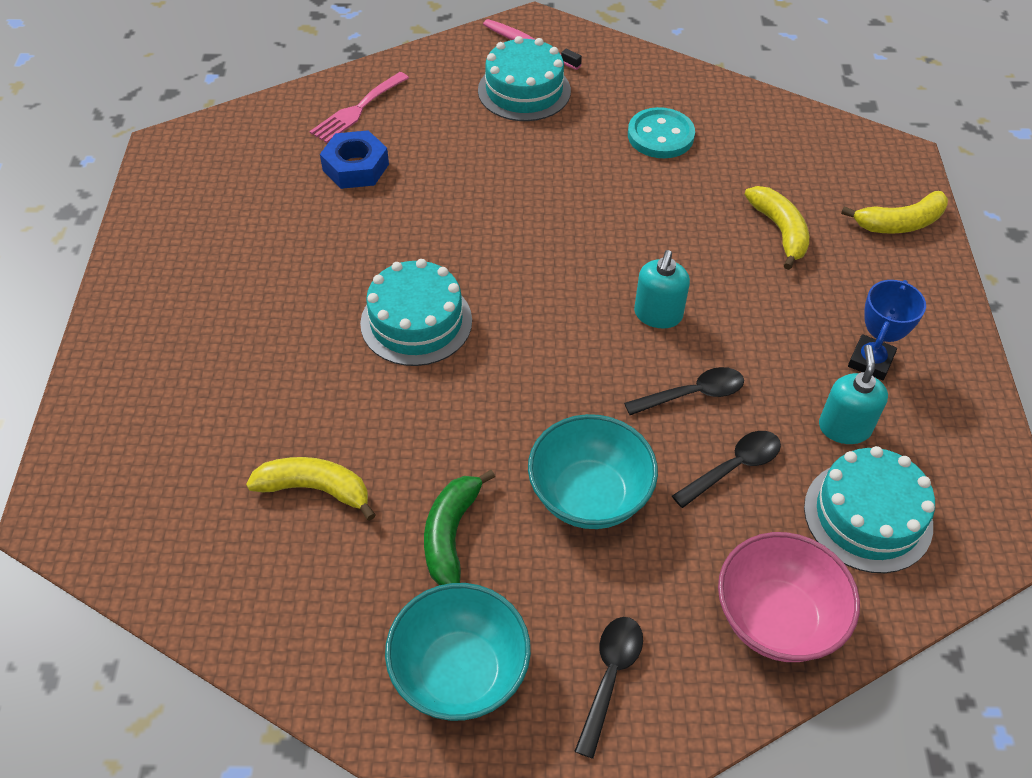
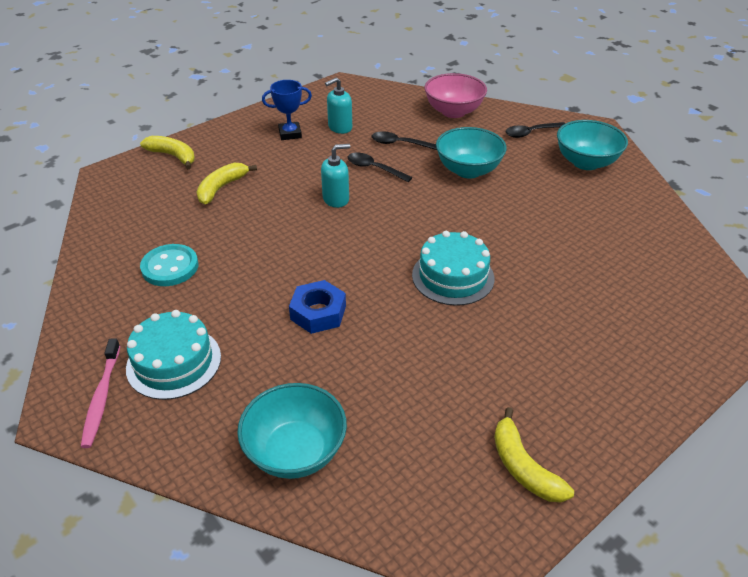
camera: 130 degrees left, 10 degrees down
yellow banana [246,457,376,521] -> yellow banana moved to [494,407,574,502]
pink fork [310,72,409,143] -> turquoise bowl [237,383,347,479]
blue nut [320,130,389,189] -> blue nut moved to [289,280,346,334]
green banana [424,470,495,585] -> none
turquoise cake [804,446,935,573] -> none

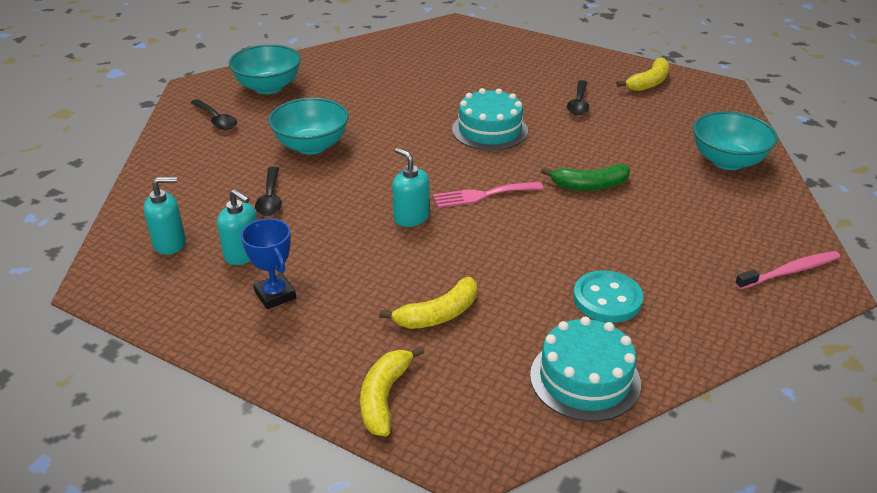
camera: 110 degrees left, 5 degrees down
turquoise cake [126,310,221,400] -> turquoise cake moved to [530,317,641,422]
yellow banana [197,163,257,204] -> yellow banana turned 45 degrees counterclockwise [379,277,477,329]
blue nut [289,280,346,334] -> green banana [541,164,630,191]
black spoon [348,153,413,182] -> black spoon moved to [567,80,589,115]
pink bowl [424,73,487,118] -> none
none -> turquoise soap dispenser [144,177,186,255]
none -> pink fork [433,182,543,208]

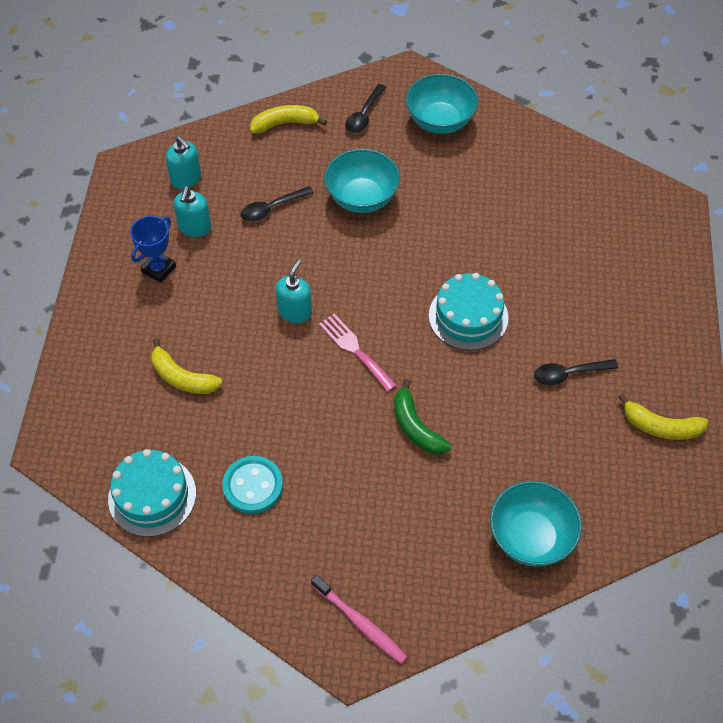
camera: 65 degrees right, 20 degrees up
yellow banana [360,346,424,437] -> yellow banana moved to [250,105,327,133]

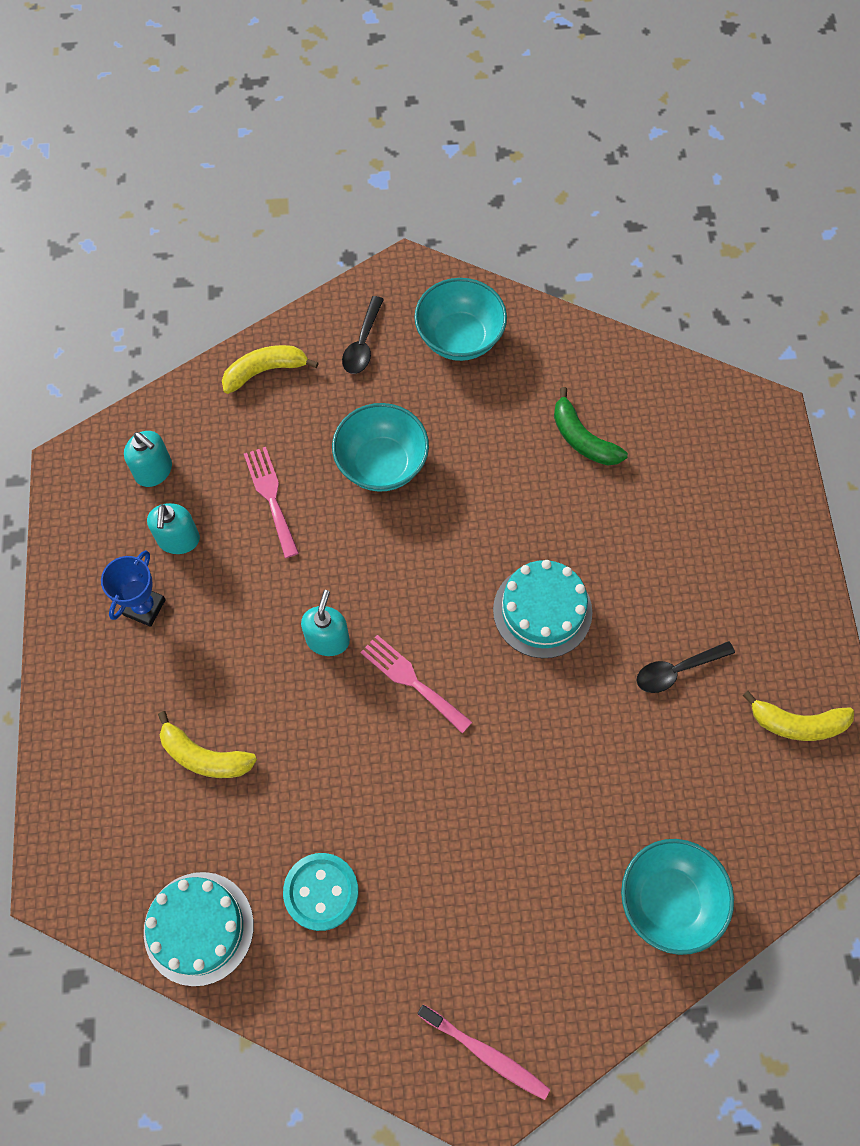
camera: 10 degrees left, 10 degrees up
black spoon [240,186,314,222] -> pink fork [244,447,299,558]
green banana [394,379,452,454] -> green banana moved to [554,387,628,466]

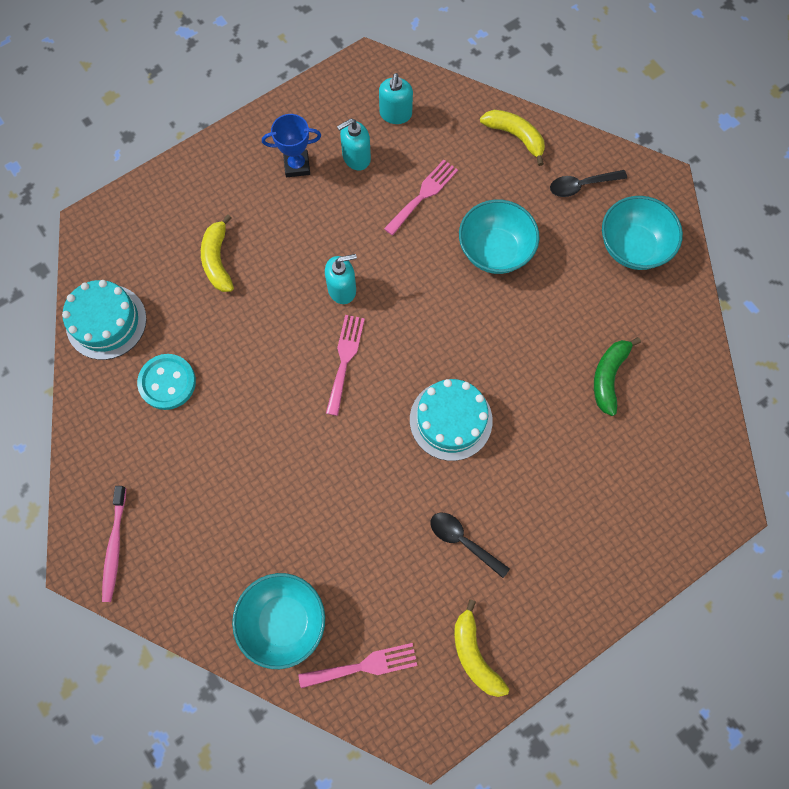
camera: 60 degrees right, 5 degrees up
none -> pink fork [298,643,417,688]

